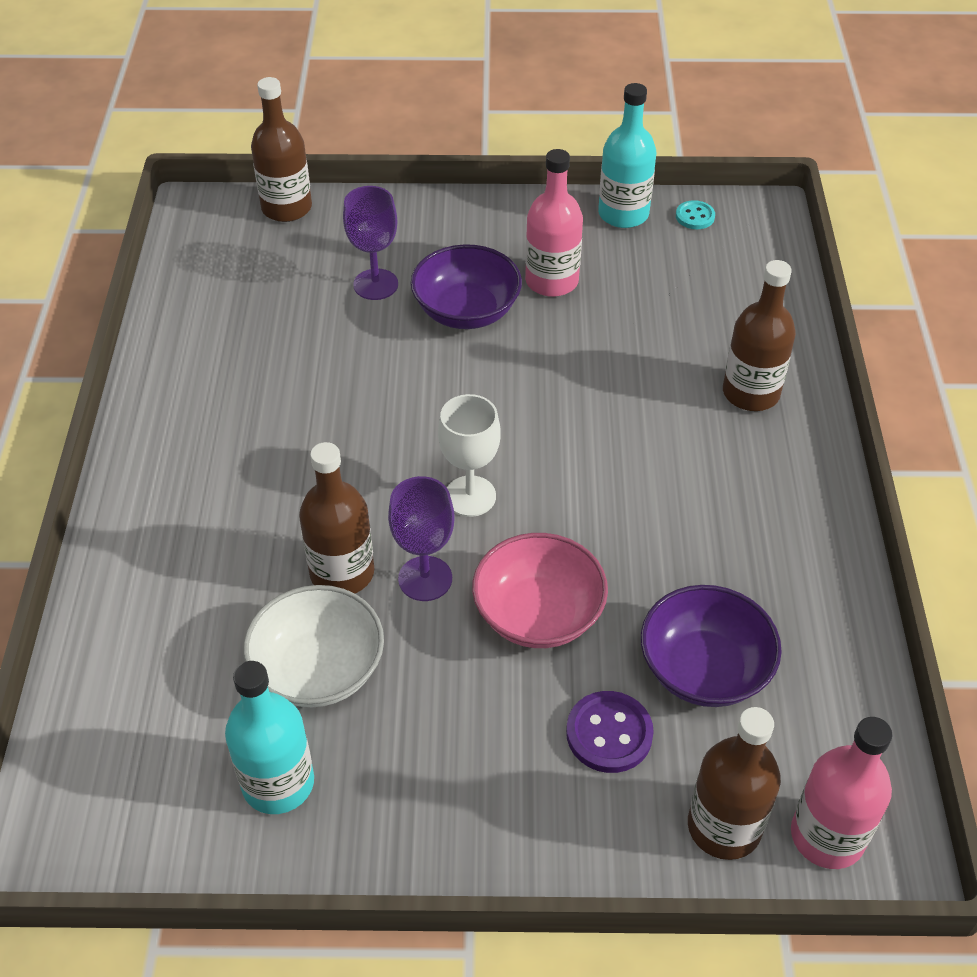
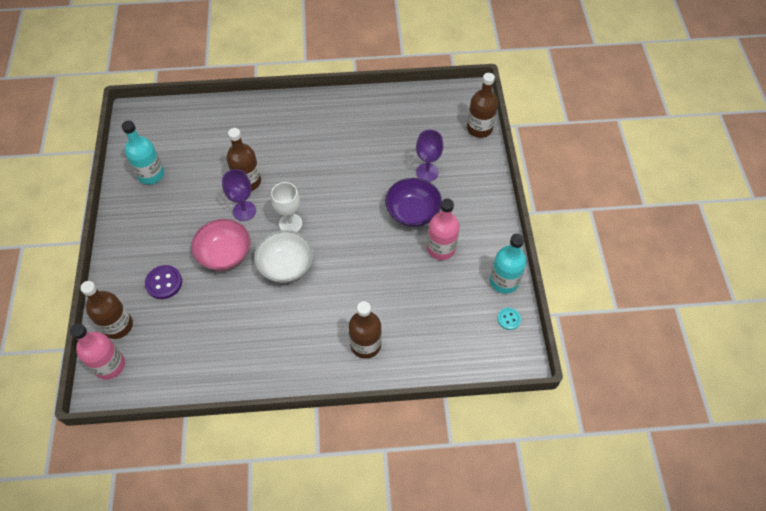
camera: 85 degrees right, 10 degrees up
white bowl [244,585,384,707] -> white bowl moved to [254,230,314,283]
purple bowl [641,585,782,707] -> none

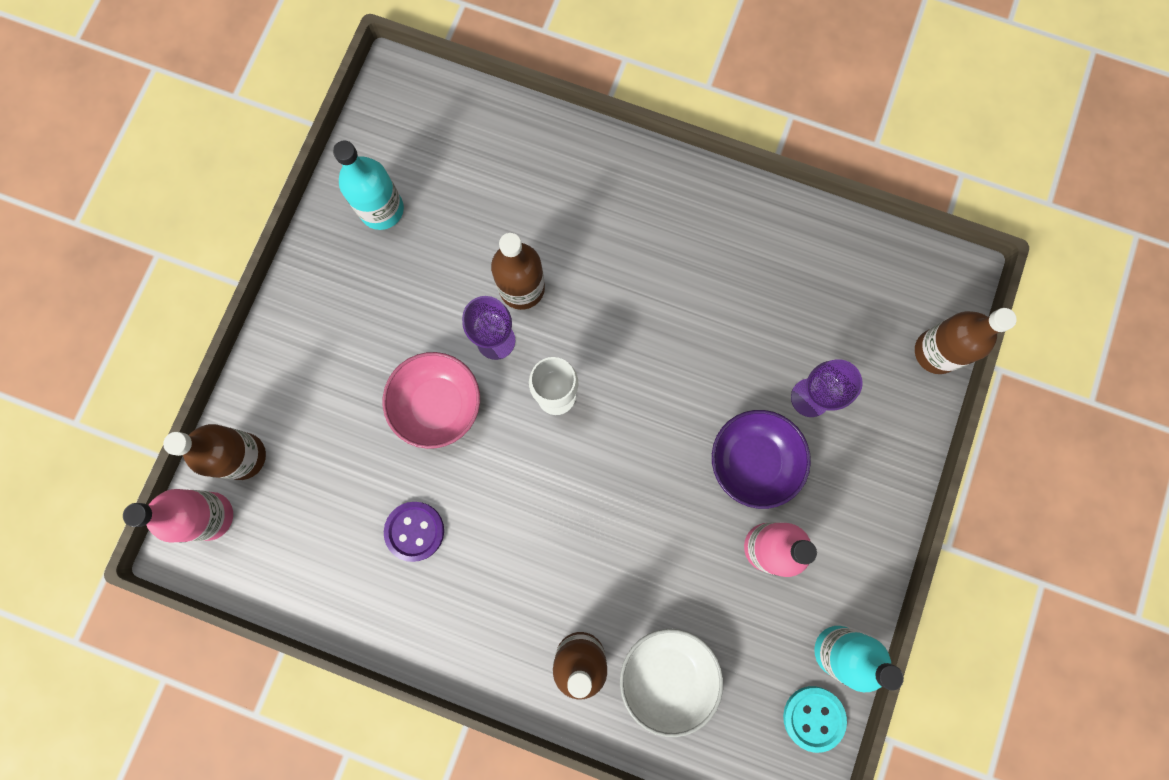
camera: 25 degrees right, 20 degrees up
purple button [145,265,182,299] -> purple button moved to [384,502,444,562]
white bowl [254,230,314,283] -> white bowl moved to [620,629,723,737]
turquoise button [497,308,521,330] -> turquoise button [783,686,847,753], size x1.59

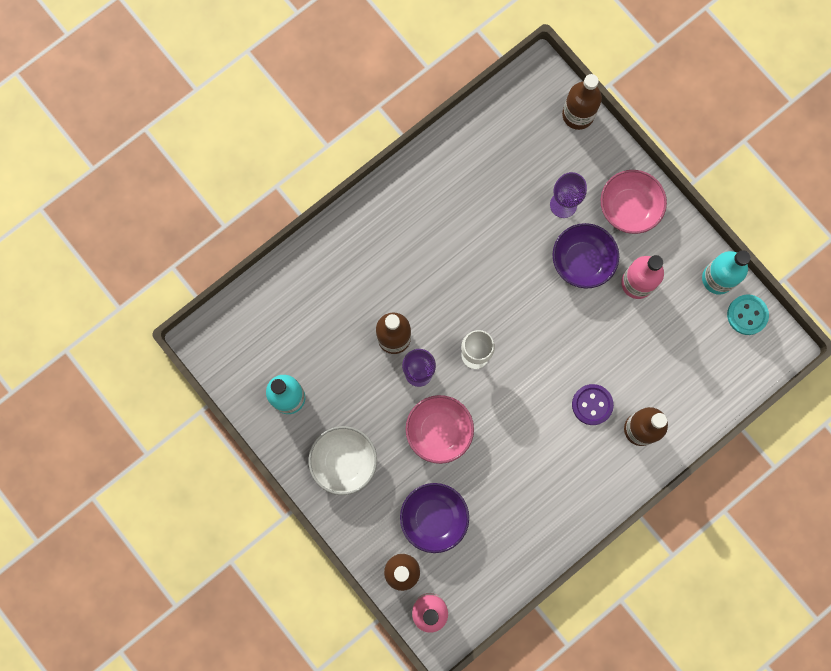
camera: 60 degrees left, 0 degrees up
purple button [384,502,444,562] -> purple button moved to [572,384,614,425]
white bowl [620,629,723,737] -> white bowl moved to [309,426,377,495]
none -> purple bowl [400,483,469,553]
none -> pink bowl [601,170,667,234]

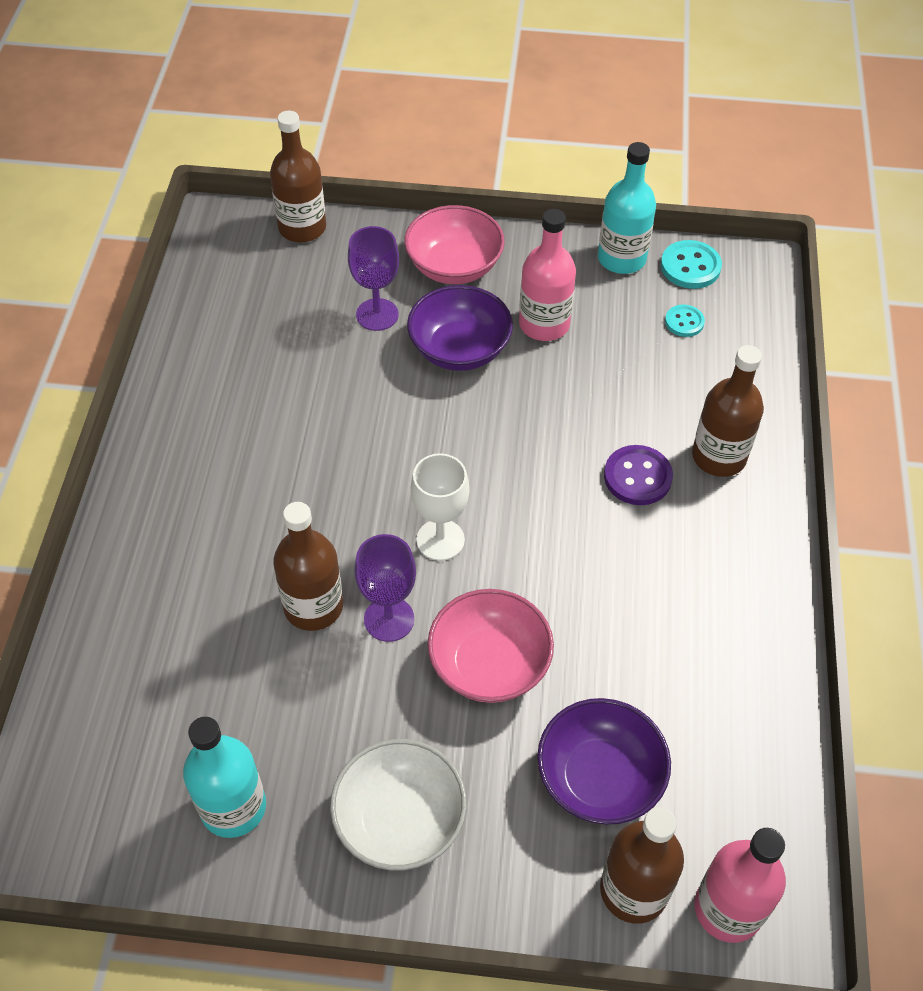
camera: 45 degrees left, 25 degrees down
none -> turquoise button [665,305,705,337]

